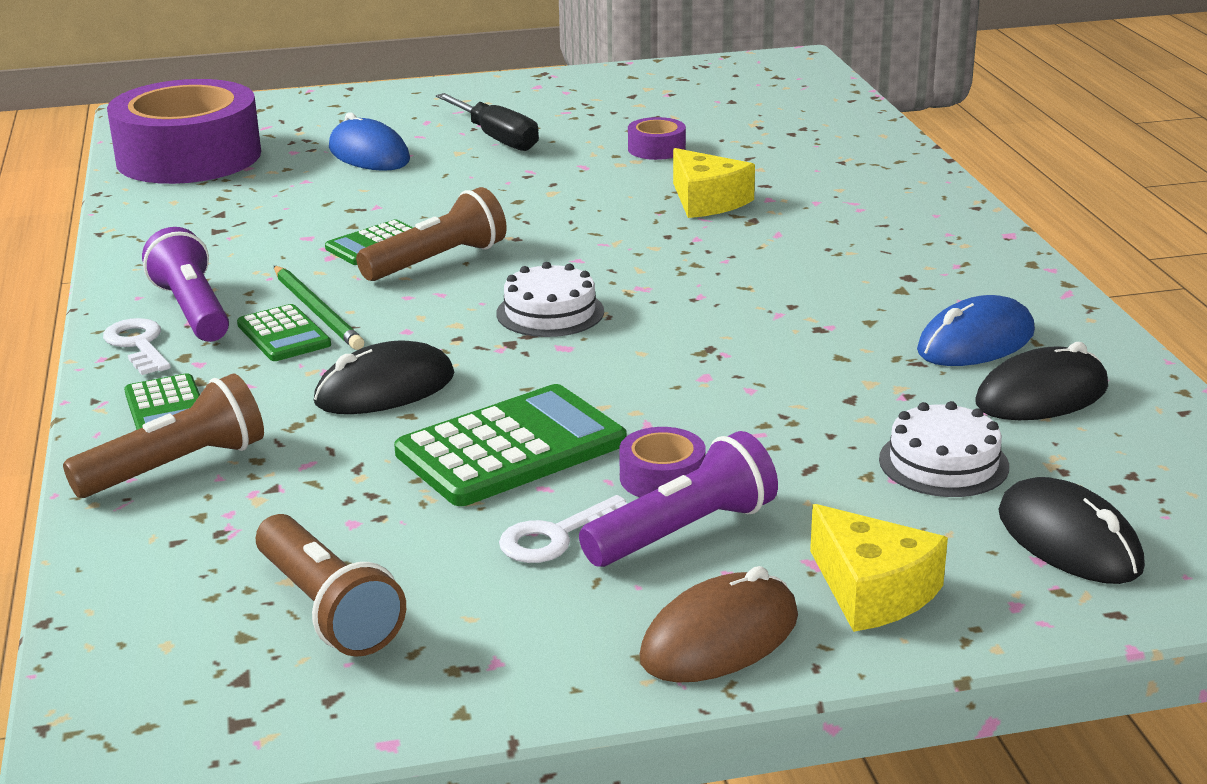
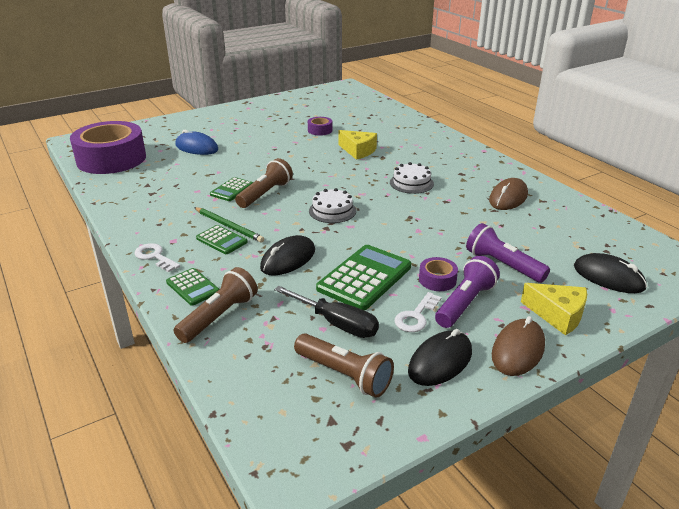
camera: 20 degrees left, 5 degrees up
purple flashlight [142,227,229,342] -> purple flashlight moved to [466,223,550,283]
black screwdriver [436,93,539,151] -> black screwdriver moved to [274,286,379,338]
white cake [879,401,1009,497] -> white cake moved to [390,162,434,194]
blue mouse [917,295,1035,366] -> brown mouse [489,178,528,210]
black mouse [975,342,1108,420] -> black mouse moved to [408,329,472,386]

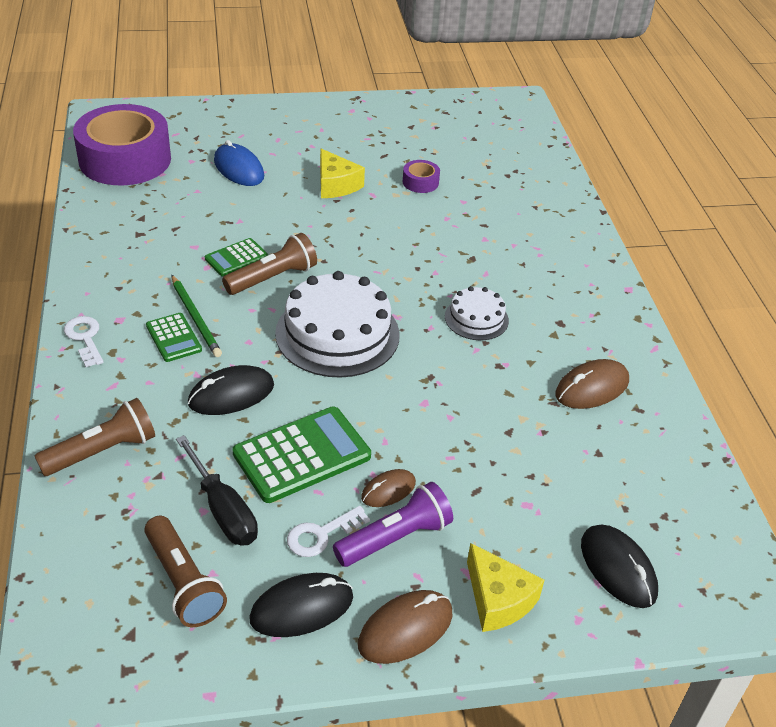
camera: 20 degrees right, 10 degrees up
green calculator [166,268,219,306] -> none
white cake [309,188,356,223] -> white cake [275,271,400,378], size x1.88
yellow cheese [339,130,377,160] -> yellow cheese moved to [320,148,365,198]
purple tape [419,257,458,291] -> brown mouse [361,469,416,507]
purple flashlight [466,223,550,283] -> none

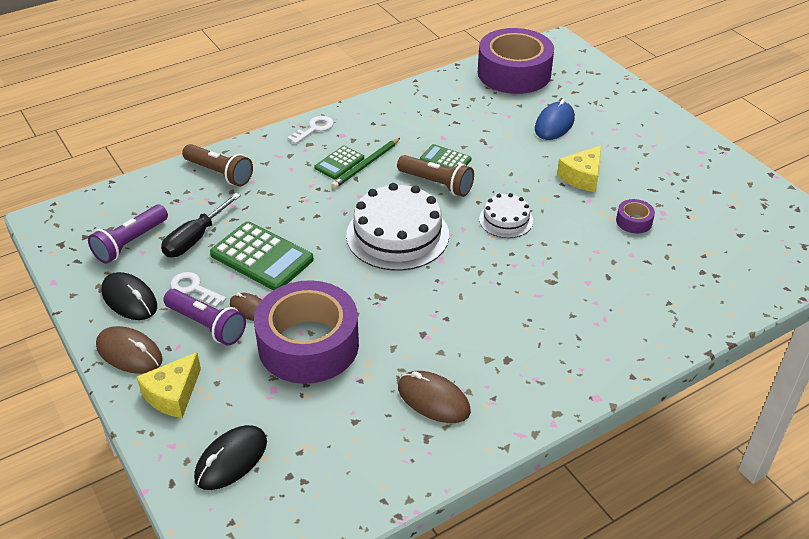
camera: 70 degrees right, 0 degrees up
brown flashlight [144,516,227,627] -> purple flashlight [88,205,168,264]
black mouse [188,365,274,415] -> none
white cake [445,286,509,340] -> white cake moved to [479,193,533,238]
none -> purple tape [254,280,359,384]

